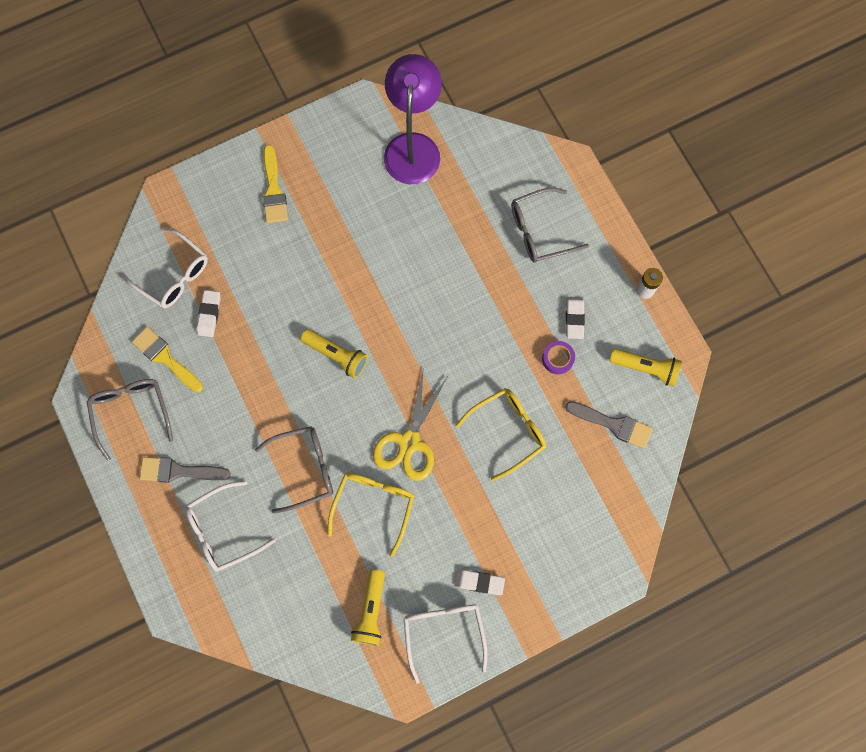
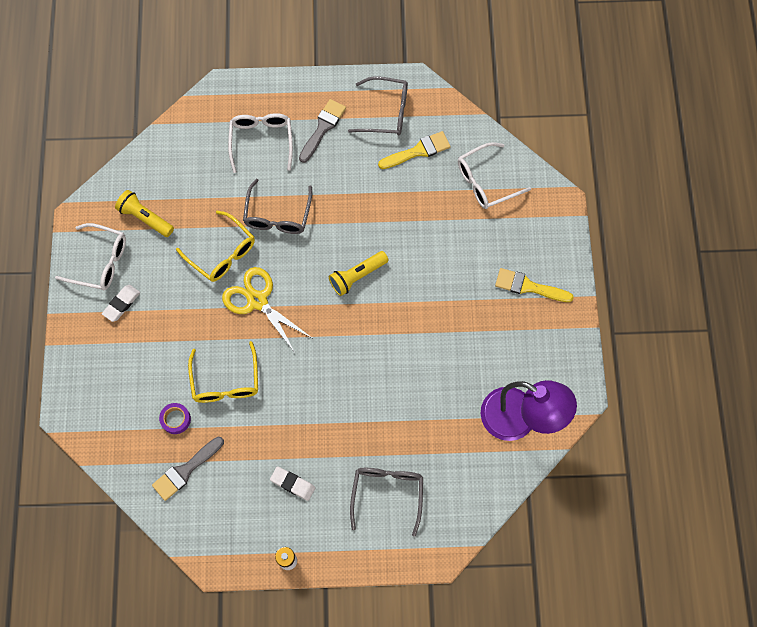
camera: 115 degrees right, 5 degrees down
white eraser [197,290,221,337] -> none
purple tape [542,341,575,374] -> purple tape moved to [159,403,191,434]
yellow flashlight [609,348,682,386] -> none

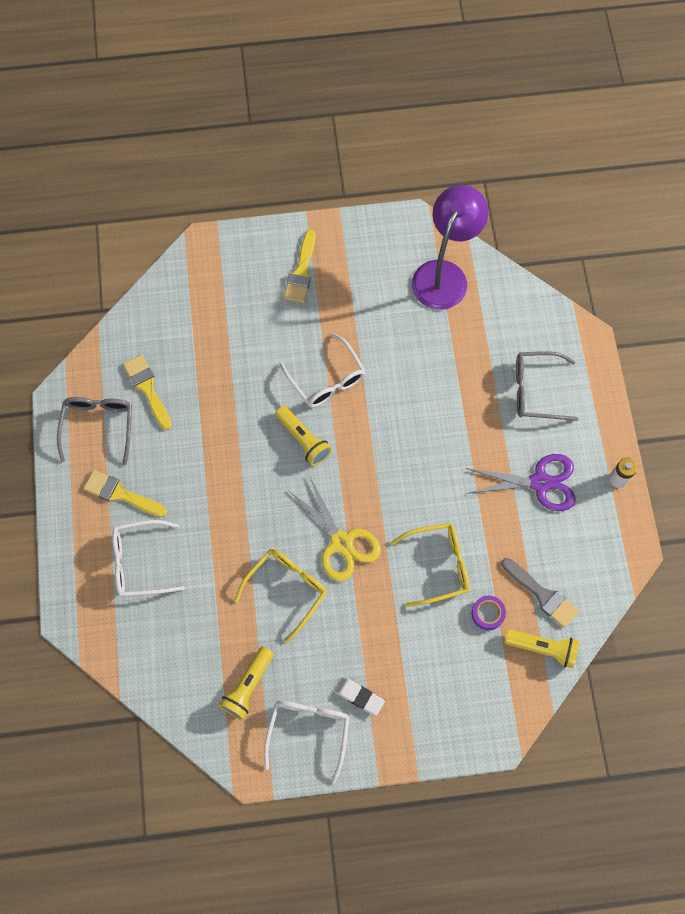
camera: 95 degrees left, 0 degrees up
yellow scissors [222,267,312,353] -> yellow scissors turned 75 degrees counterclockwise [288,475,381,582]
grey glasses [243,179,312,234] -> none
white eraser [270,466,315,501] -> purple scissors [466,454,575,511]
grey brush [299,99,346,163] -> yellow brush [83,470,167,517]
white glasses [458,142,531,209] -> white glasses moved to [279,333,366,408]
none -> yellow flashlight [504,629,579,668]

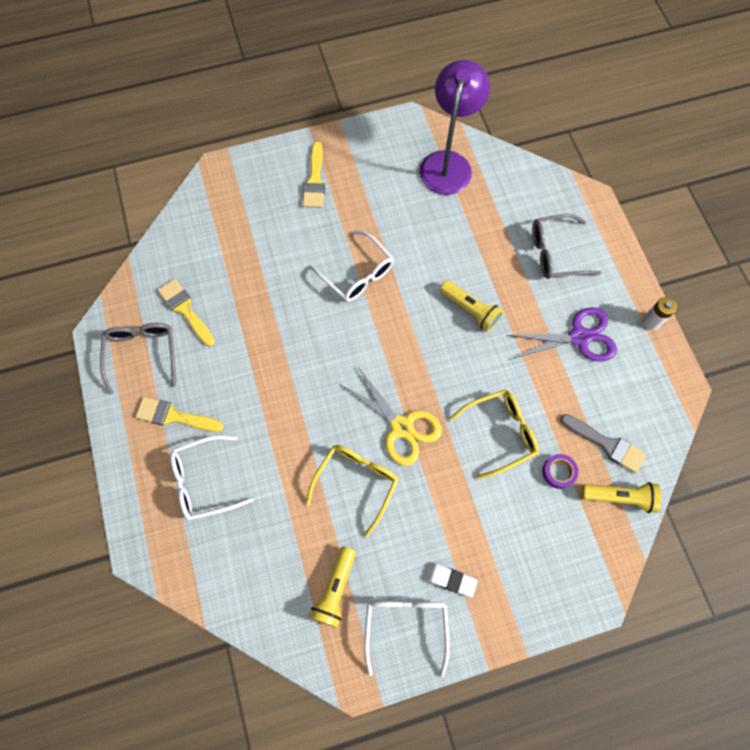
camera: 10 degrees left, 0 degrees up
yellow flashlight [275,406,332,466] -> yellow flashlight moved to [440,280,503,332]

